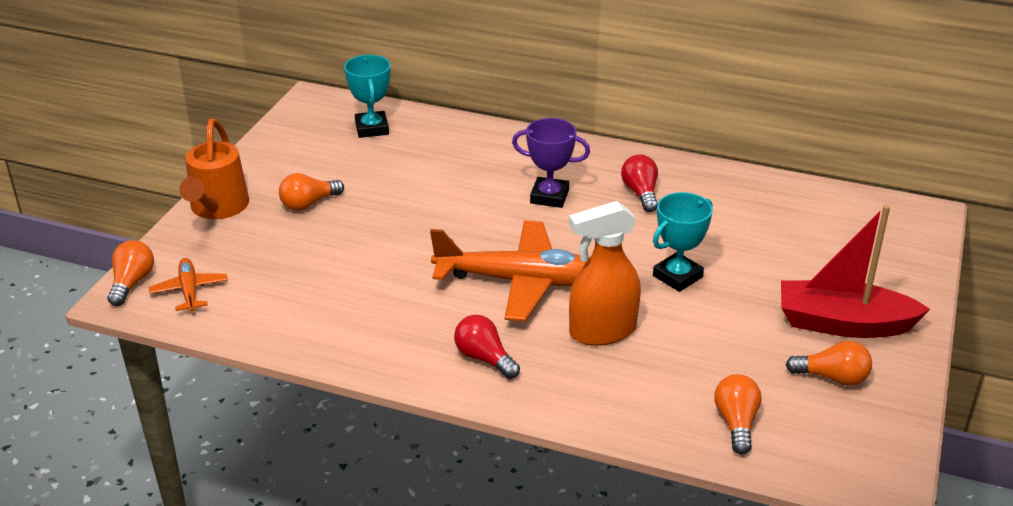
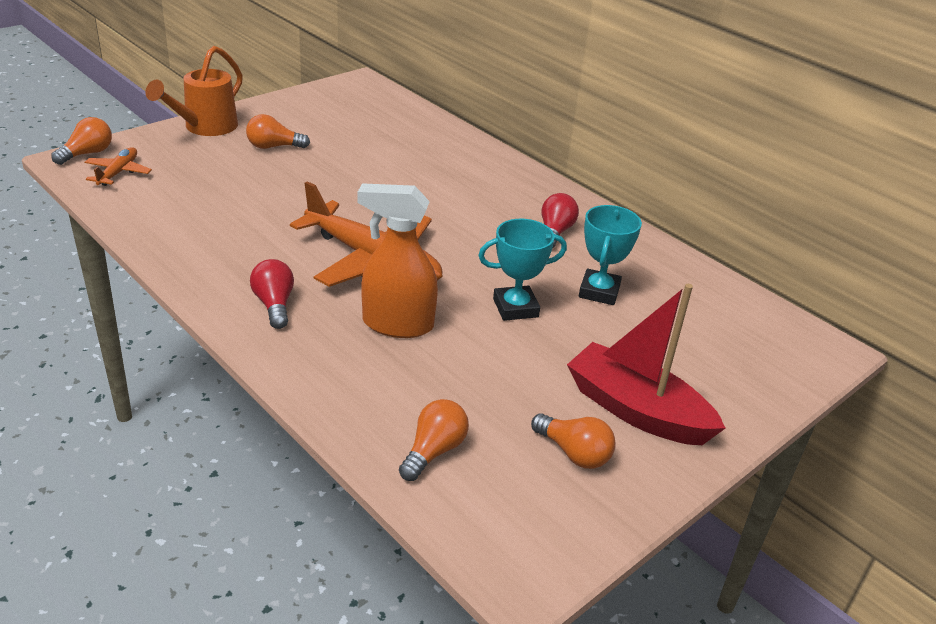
camera: 25 degrees right, 0 degrees up
turquoise trophy [344,55,391,138] -> turquoise trophy moved to [579,205,642,305]
purple trophy [512,118,590,208] -> none

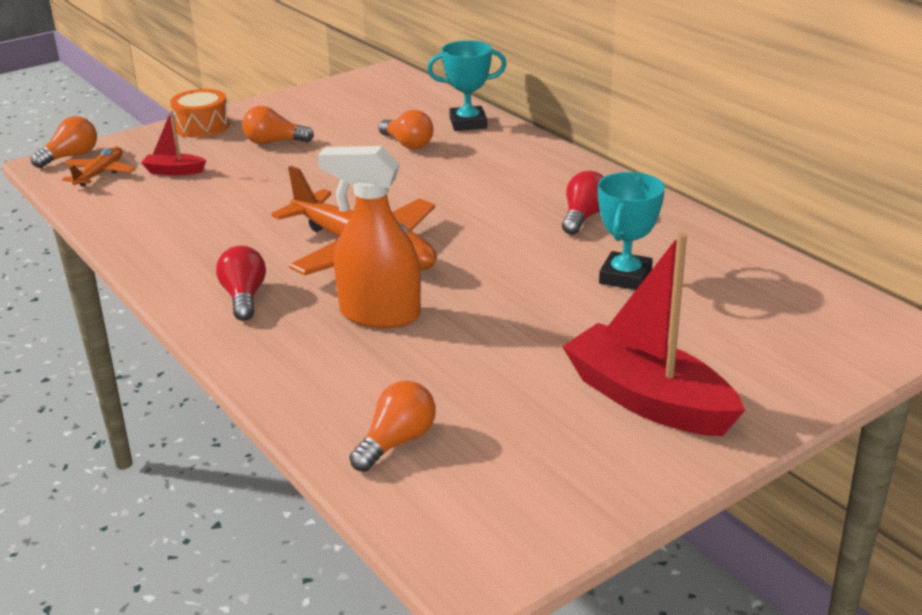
camera: 10 degrees right, 5 degrees down
orange watering can [145,46,243,136] -> orange drum [170,89,230,138]
turquoise trophy [478,219,567,321] -> turquoise trophy moved to [427,40,507,131]
orange light bulb [531,413,616,469] -> orange light bulb moved to [378,110,434,149]
none -> red boat [141,111,206,175]

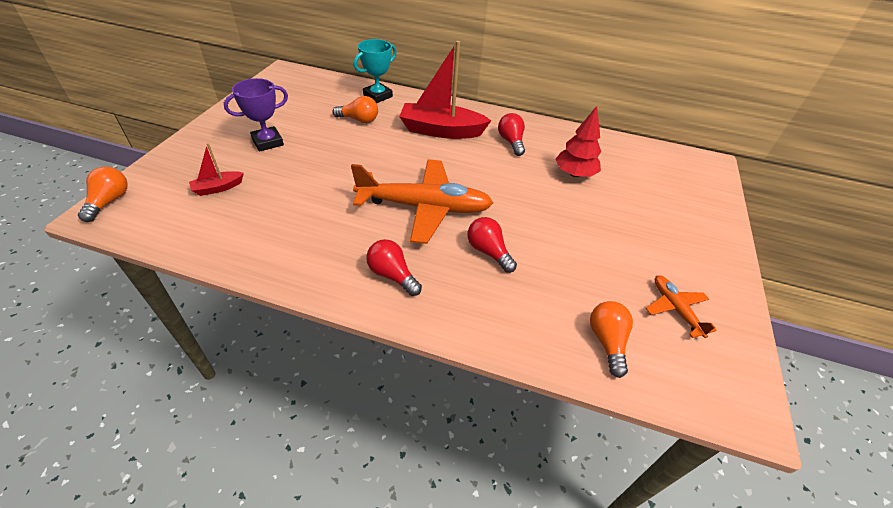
camera: 40 degrees left, 15 degrees up
orange plane [62,147,135,187] -> orange plane moved to [646,275,717,338]
orange drum [170,89,230,138] -> none
orange light bulb [242,106,314,144] -> purple trophy [224,78,288,152]
orange spray bottle [318,146,421,328] -> red light bulb [467,217,517,273]
red boat [562,233,745,436] -> red boat moved to [399,41,492,139]
turquoise trophy [598,172,665,290] -> red tree [555,106,601,177]

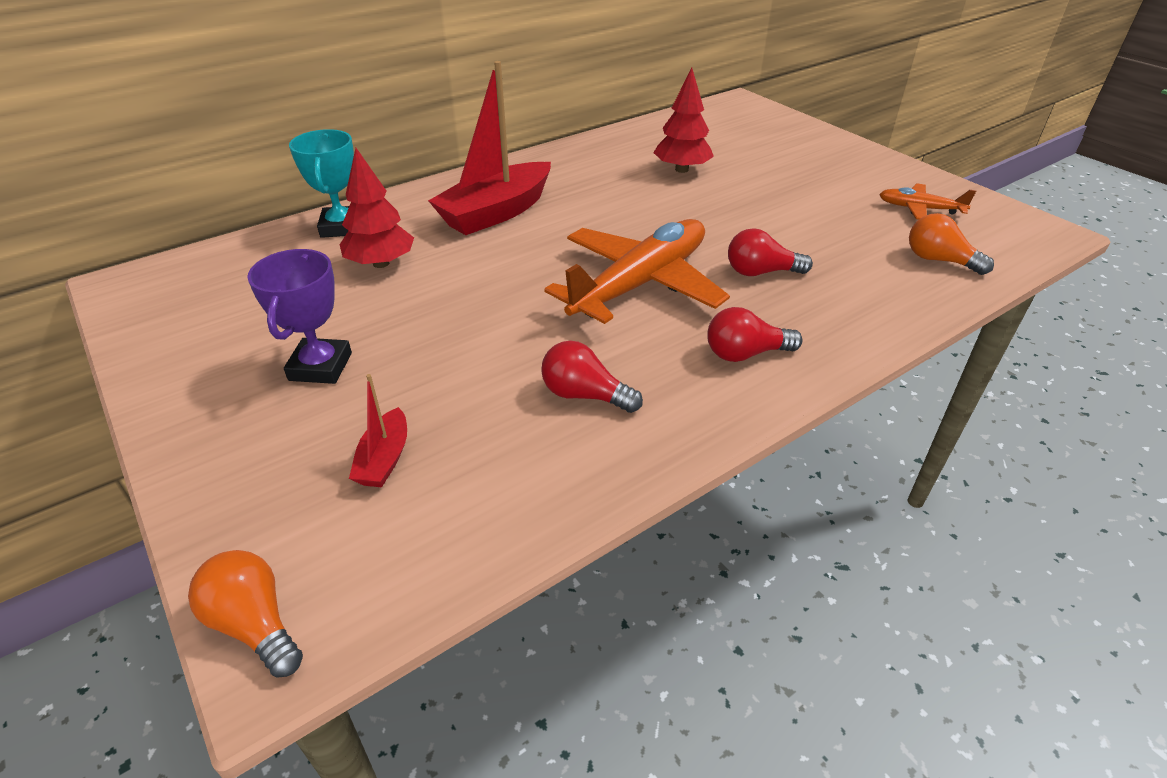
camera: 50 degrees left, 5 degrees down
orange light bulb [332,96,378,123] -> red tree [340,148,414,268]
red light bulb [498,113,525,156] -> red light bulb moved to [541,341,643,413]

